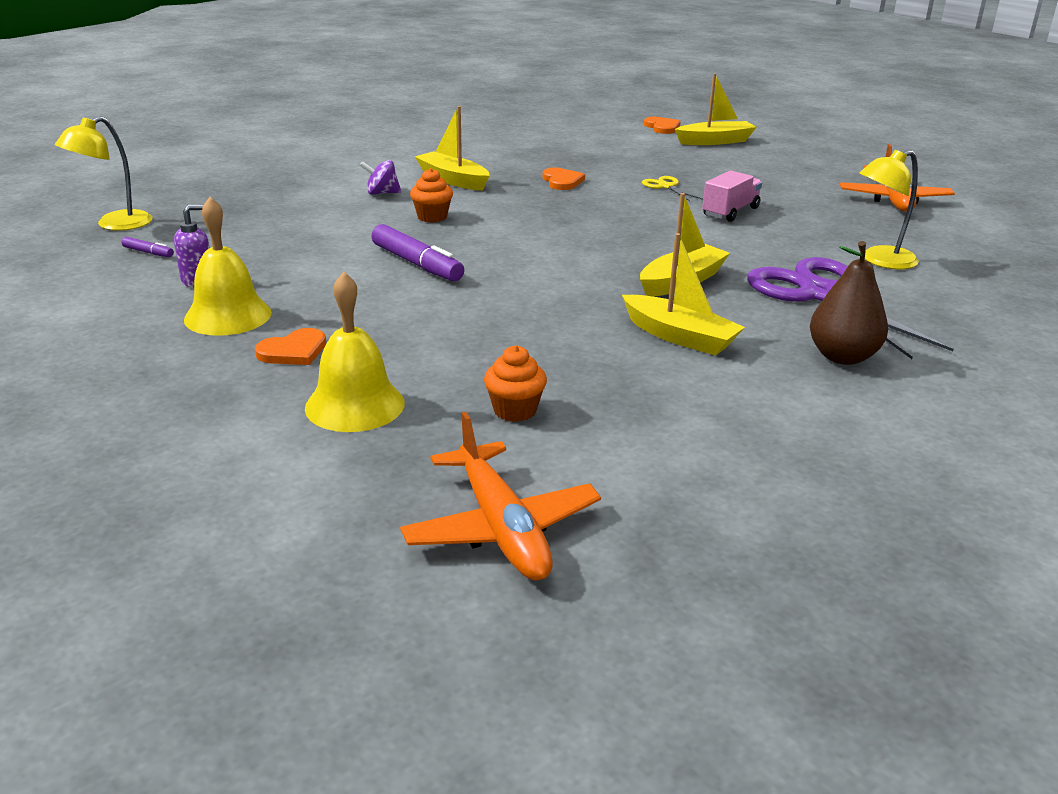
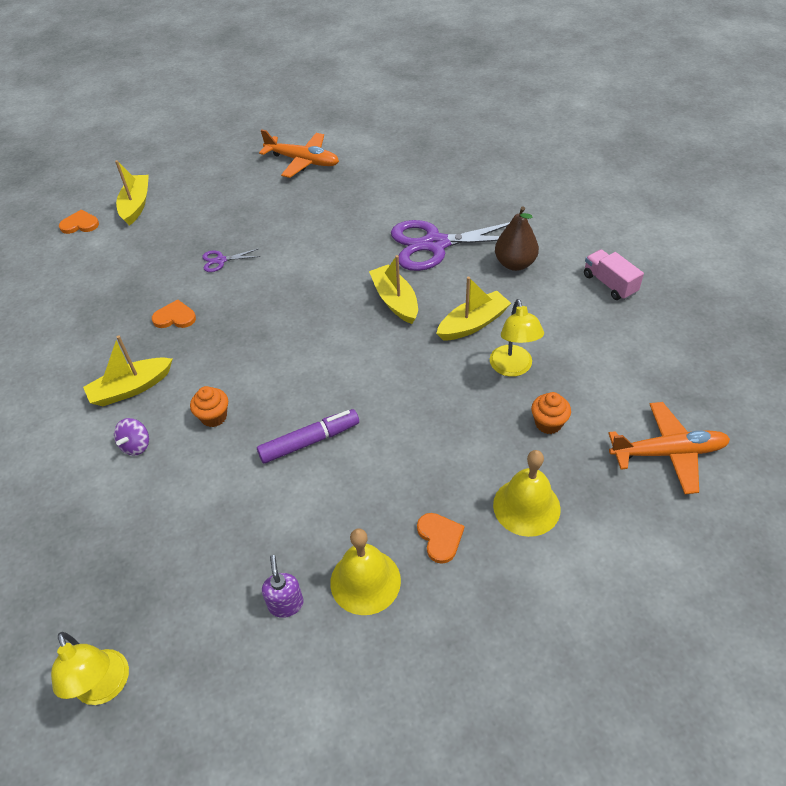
camera: 70 degrees left, 20 degrees up
purple marker [122,237,174,257] -> none
yellow scissors [642,176,703,201] -> purple scissors [202,249,260,272]
pink truck [702,170,762,222] -> pink truck moved to [584,249,644,300]
yellow lamp [859,150,919,269] -> yellow lamp moved to [490,299,544,377]

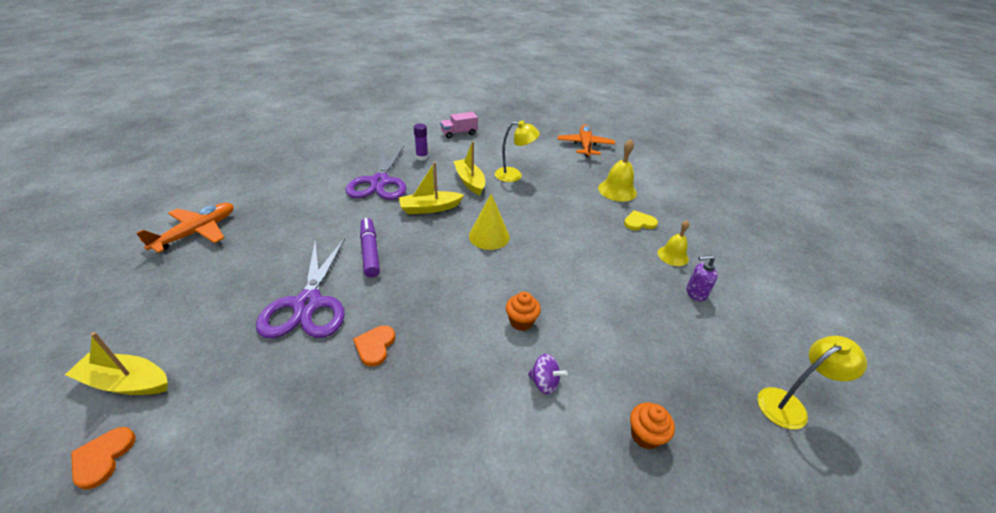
camera: 85 degrees left, 10 degrees down
yellow boat [83,335,173,406] -> none
purple scissors [202,249,260,272] -> purple scissors [256,238,345,338], size x2.37
purple marker [257,409,359,464] -> purple marker moved to [360,218,380,278]
yellow bell [330,528,401,615] -> yellow bell [658,220,689,266], size x0.66
orange heart [417,513,464,564] -> yellow heart [624,210,658,230]
brown pear [495,206,539,271] -> purple glue stick [414,124,428,160]
orange cupcake [531,392,571,434] -> orange cupcake moved to [630,403,675,450]
none -> yellow cone [469,194,510,250]

